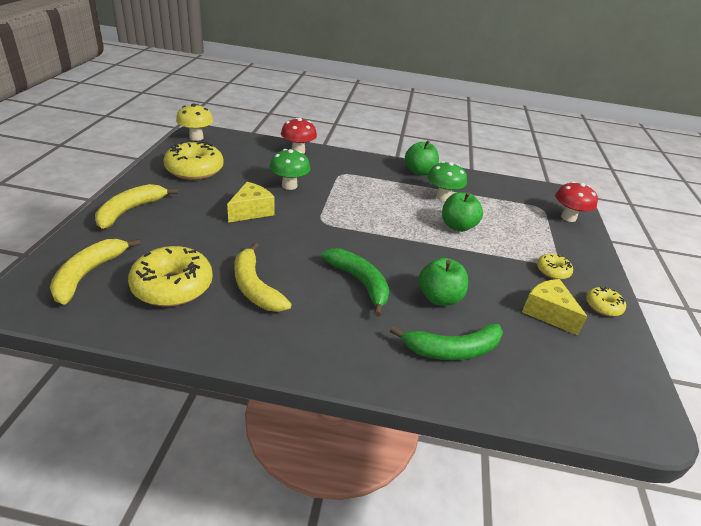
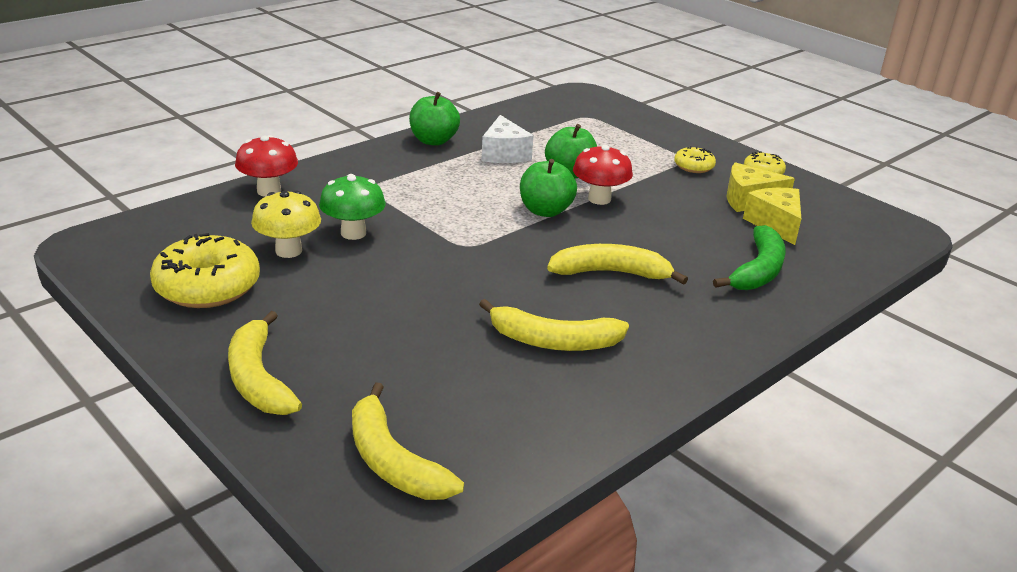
camera: 50 degrees left, 5 degrees down
yellow donut [128,246,213,307] -> none
yellow mushroom [176,103,213,141] -> yellow mushroom moved to [251,191,321,258]
yellow cheese [227,182,275,223] -> yellow cheese moved to [743,188,801,245]
green banana [322,248,390,317] -> yellow banana [547,244,688,285]
green apple [419,258,468,306] -> green apple moved to [520,159,577,217]
green mushroom [427,161,467,201] -> white cheese [481,115,534,163]
red mushroom [556,181,598,222] -> red mushroom moved to [573,145,633,205]

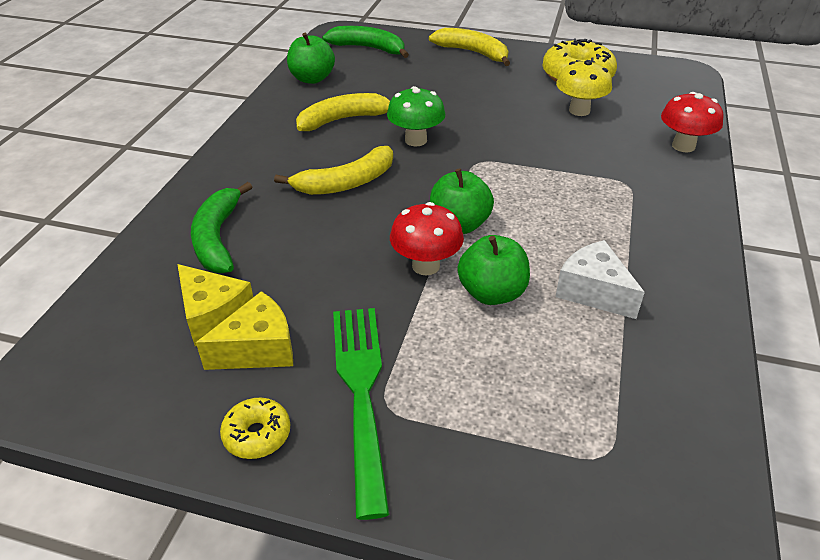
camera: 150 degrees right, 10 degrees up
green mushroom [319,174,386,240] -> green mushroom moved to [387,86,445,147]
yellow banana [352,382,464,500] -> green banana [322,26,409,58]
green apple [409,92,460,146] -> green apple moved to [287,33,335,84]
yellow donut [674,146,716,173] -> green fork [333,308,390,520]

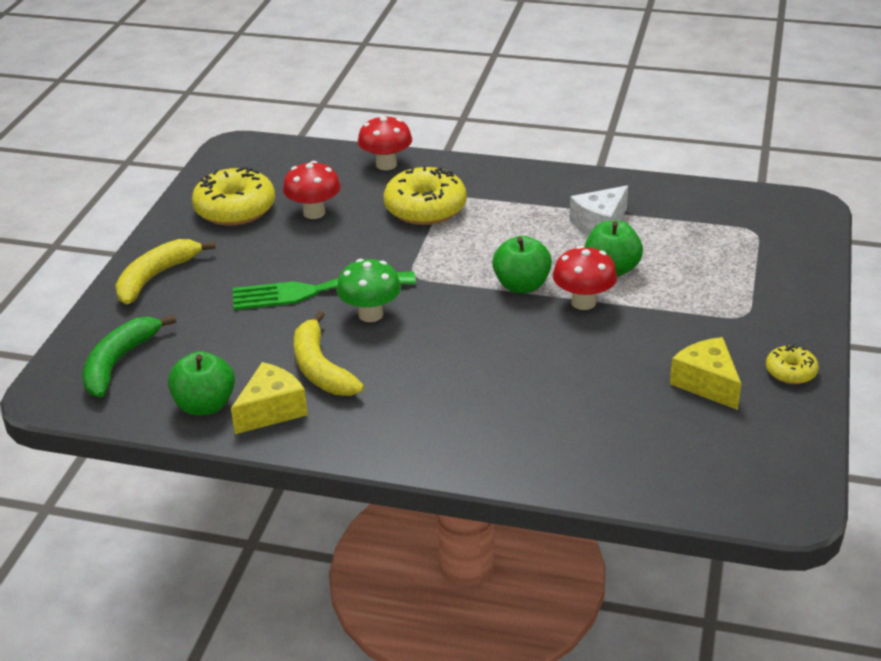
camera: 90 degrees left, 5 degrees down
yellow cheese [177,264,253,346] -> yellow cheese moved to [231,362,308,434]
green banana [191,182,252,273] -> none
yellow banana [274,146,393,195] -> none
green fork [333,308,390,520] -> green fork moved to [233,271,416,310]
yellow mushroom [556,60,612,116] -> red mushroom [283,161,341,219]
none -> yellow donut [384,166,467,225]

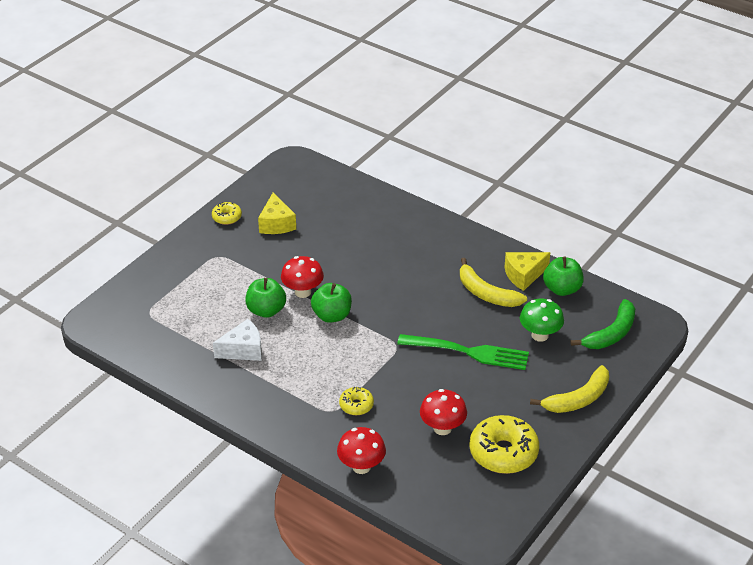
camera: 160 degrees left, 5 degrees up
yellow banana [294,311,364,396] -> yellow banana turned 135 degrees clockwise [460,258,527,307]
green mushroom [337,259,401,322] -> green mushroom moved to [520,299,564,342]
yellow donut [384,166,467,225] -> yellow donut [339,387,374,415], size x0.52

